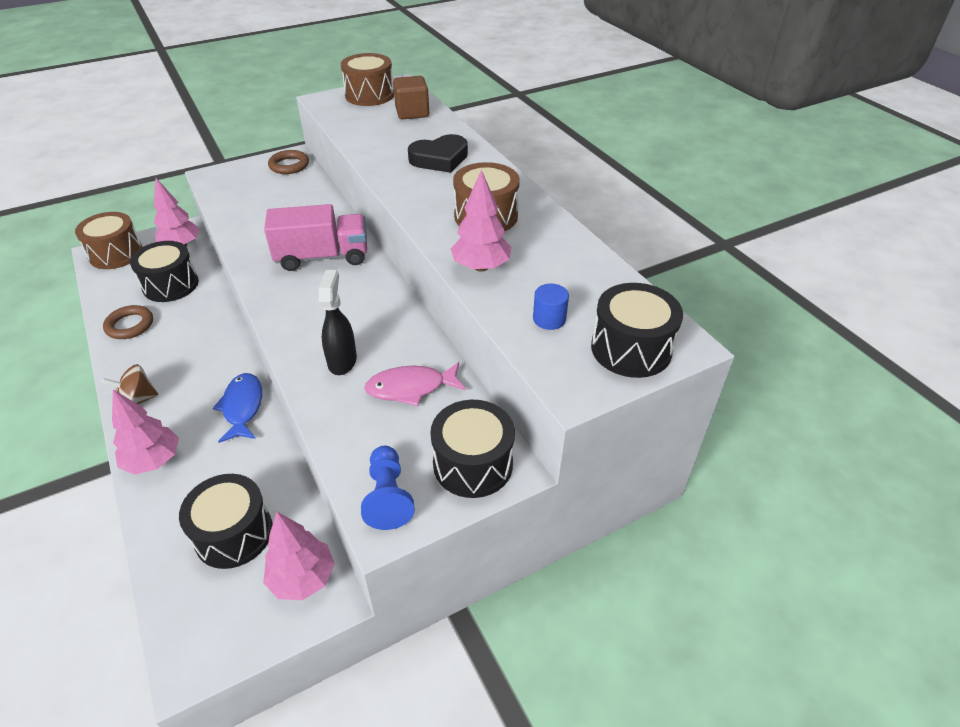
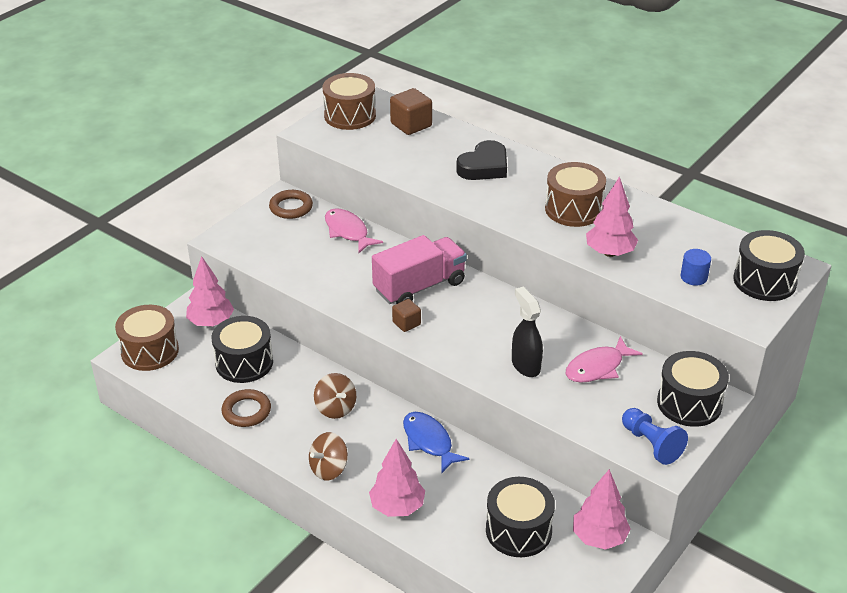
camera: 25 degrees left, 5 degrees down
none -> brown spinning top [314,373,356,419]
none -> pink fish [325,208,383,253]
none -> brown cube [392,299,421,332]

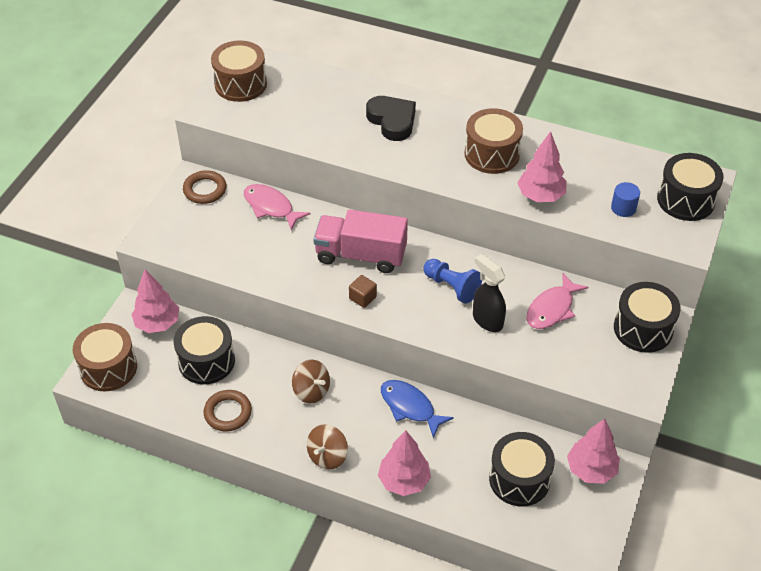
camera: 15 degrees left, 10 degrees up
pink truck [372,235,467,304] -> pink truck turned 120 degrees counterclockwise [313,209,408,273]
brown cube [390,88,432,135] -> none
black heart [456,140,507,180] -> black heart turned 60 degrees counterclockwise [366,96,416,141]
blue pawn [622,408,688,465] -> blue pawn moved to [423,259,482,303]

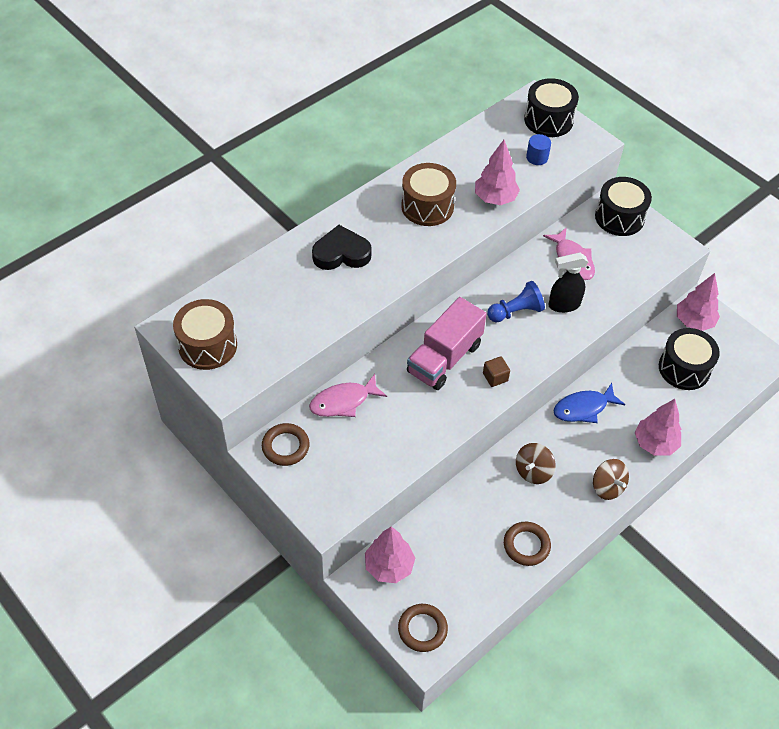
camera: 65 degrees left, 5 degrees up
brown drum [73,323,137,391] -> brown ring [398,604,448,652]
black drum [173,316,235,384] -> none
brown spinning top [292,360,330,404] -> brown spinning top turned 150 degrees clockwise [516,443,556,484]

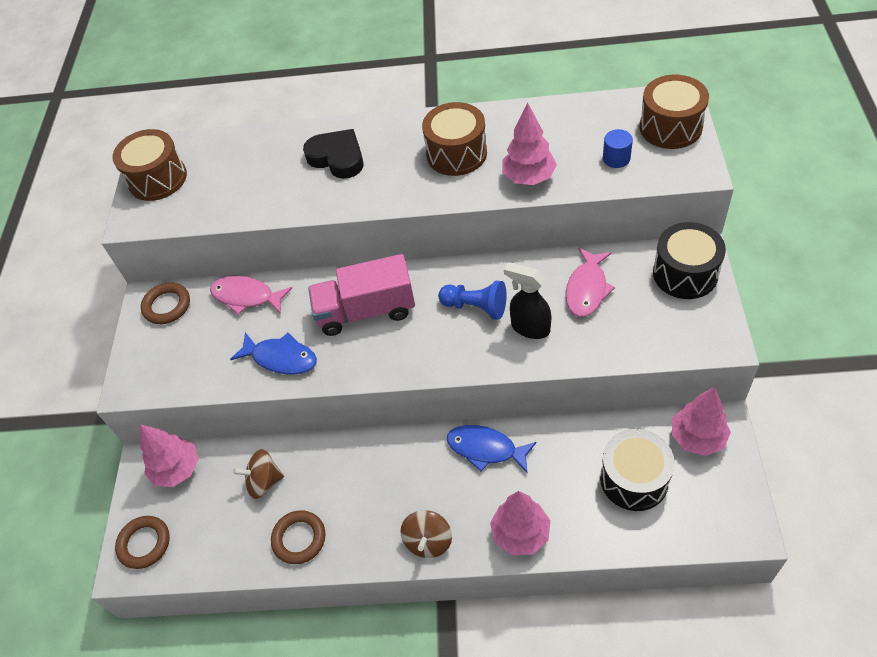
camera: 50 degrees right, 0 degrees up
brown cube [483,356,510,387] -> none
brown spinning top [516,443,556,484] -> brown spinning top moved to [233,449,284,499]
black drum [524,78,579,137] -> brown drum [640,75,709,149]
none -> blue fish [230,332,317,374]

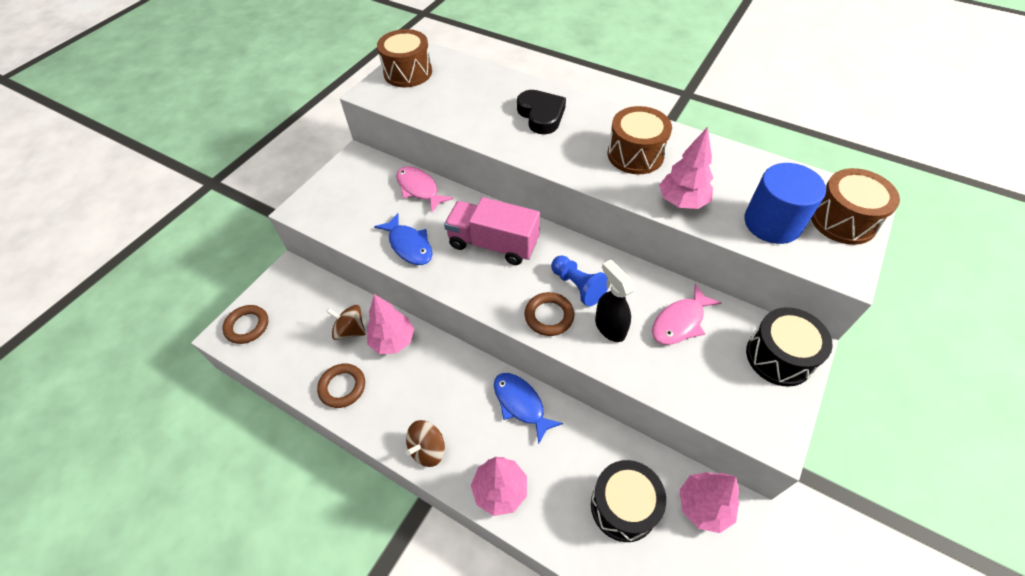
camera: 25 degrees right, 0 degrees up
pink tree [140,424,199,487] -> pink tree moved to [367,294,414,354]
brown ring [141,282,190,324] -> brown ring moved to [524,292,574,336]
blue cylinder [603,129,633,168] -> blue cylinder [744,163,826,244], size x2.07

